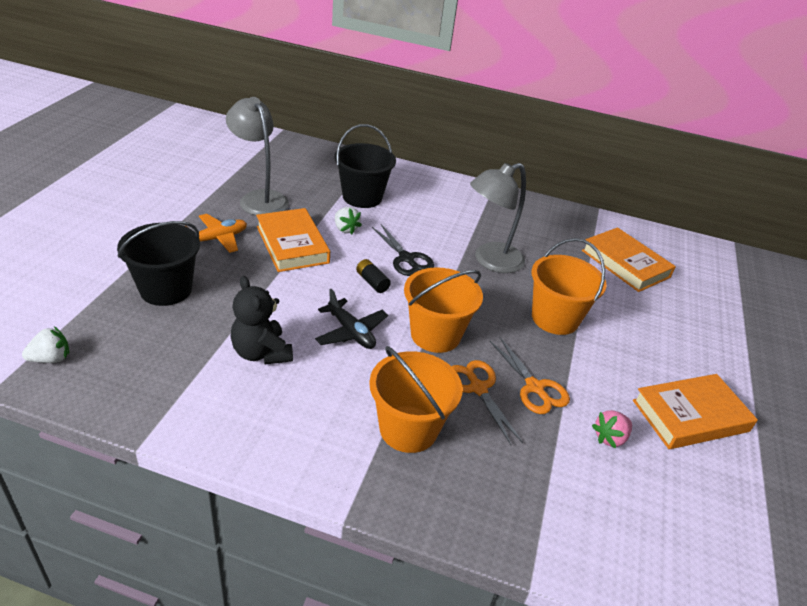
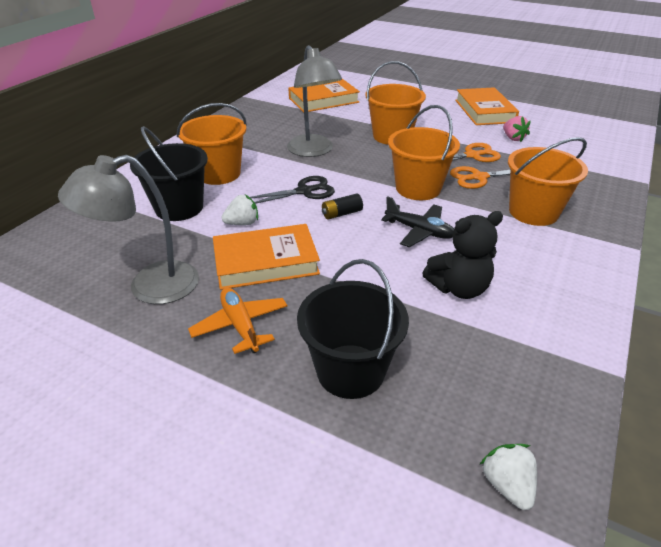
camera: 75 degrees left, 0 degrees up
black plane [315,289,388,349] -> black plane turned 60 degrees clockwise [381,196,454,247]
none -> orange bucket [177,103,247,185]

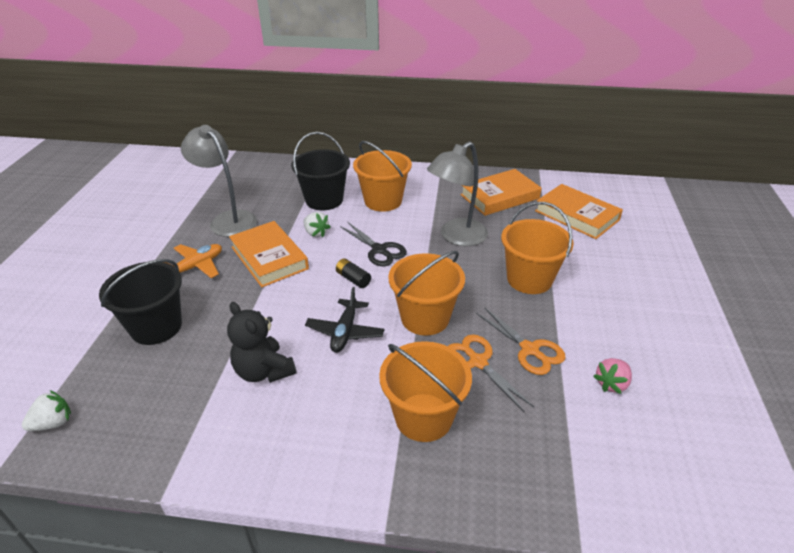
camera: 70 degrees right, 0 degrees up
orange book [455,87,519,125] -> orange book moved to [460,169,542,216]

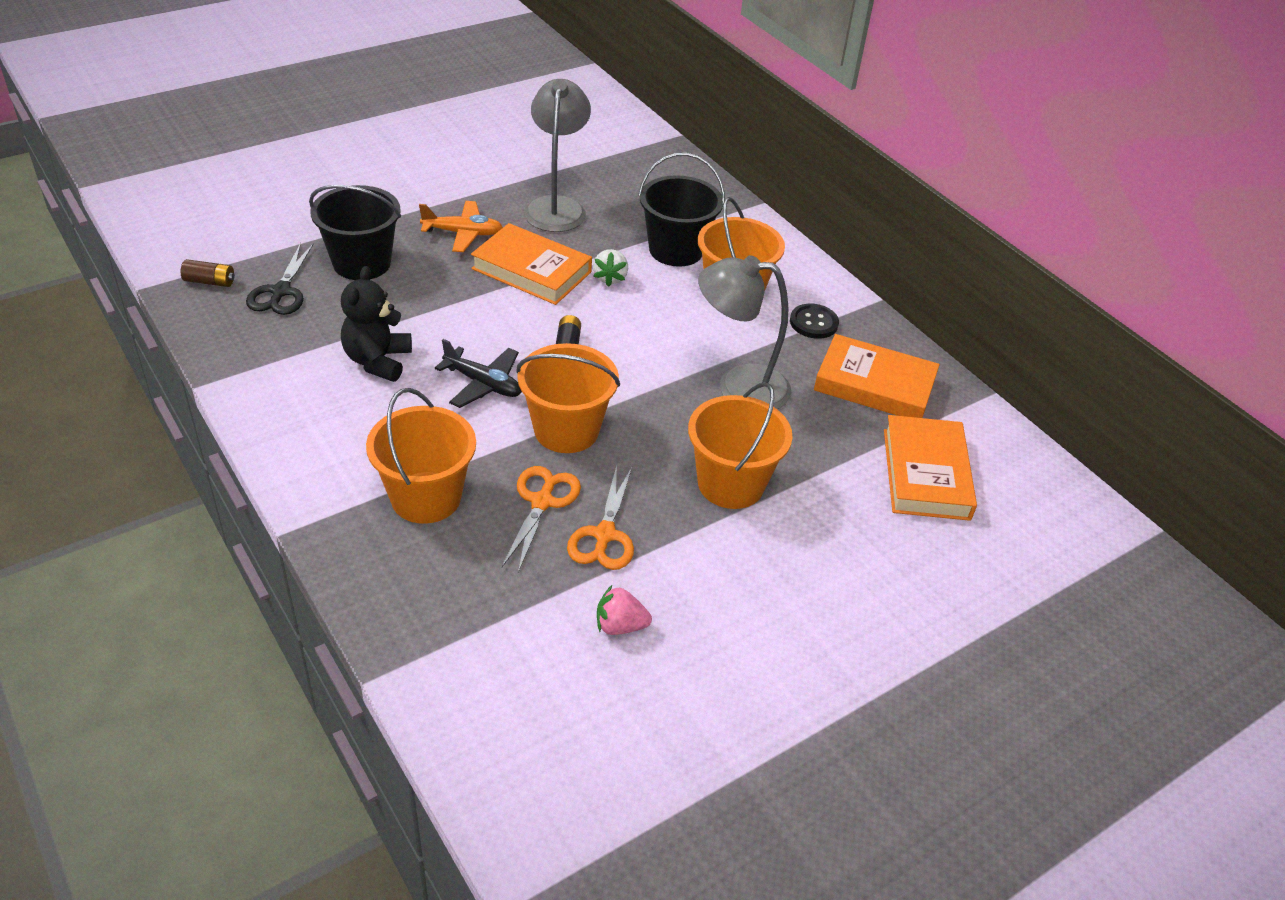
camera: 45 degrees right, 5 degrees up
white strawberry [22,390,71,431] -> brown battery [181,259,235,287]
orange book [229,221,309,287] -> orange book turned 75 degrees counterclockwise [471,223,592,305]
black plane [305,287,385,353] -> black plane turned 120 degrees counterclockwise [435,339,522,408]
black scissors [340,222,407,266] -> black scissors moved to [246,243,313,315]
none -> black button [790,304,839,339]

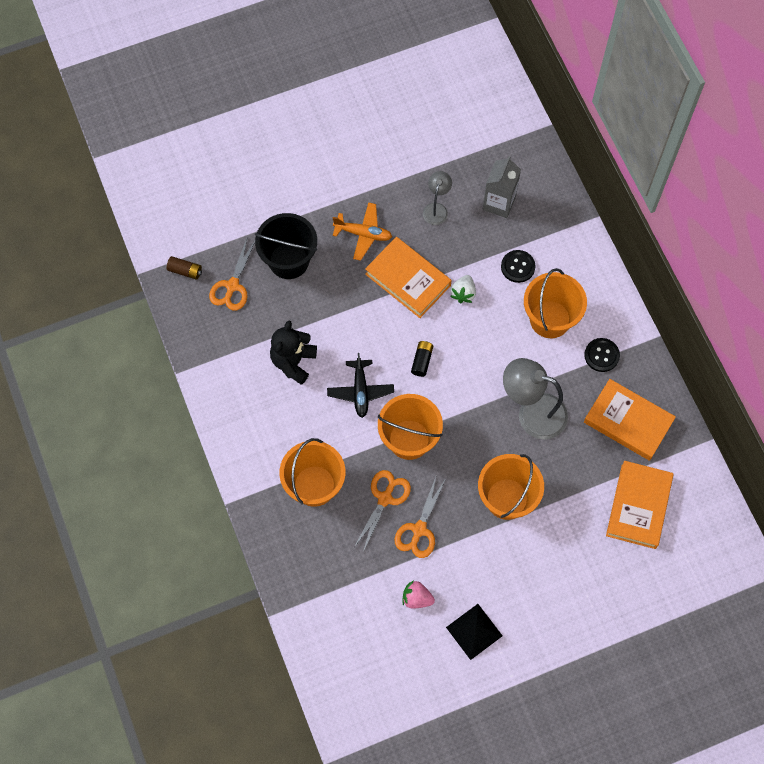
camera: 15 degrees right, 25 degrees up
black scissors [246,243,313,315] -> orange scissors [209,236,255,311]
black plane [435,339,522,408] -> black plane turned 45 degrees clockwise [327,353,394,418]
grey lamp [524,79,591,232] -> grey lamp [423,171,452,225], size x0.54
black bucket [638,153,725,267] -> black button [501,250,535,283]
none -> black pyramid [446,604,502,660]
none -> grey carton [483,156,521,218]

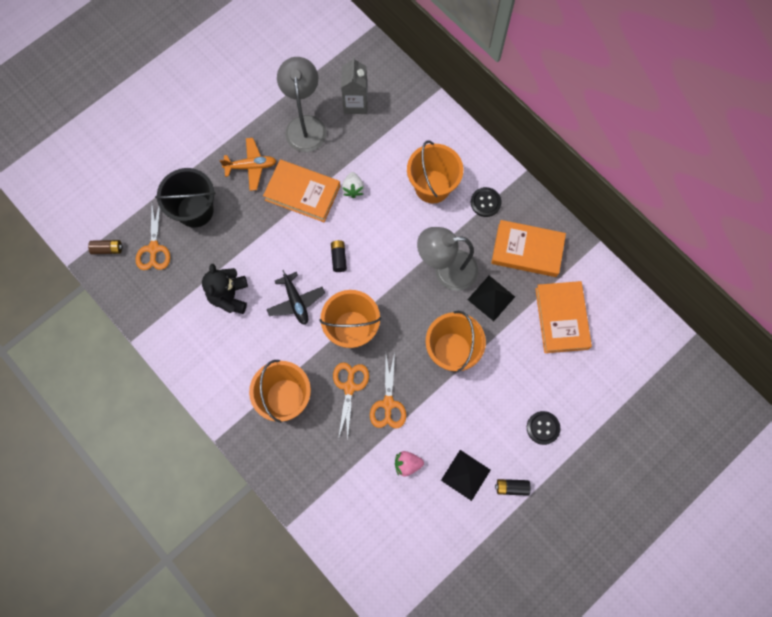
camera: 20 degrees left, 5 degrees up
grey lamp [423,171,452,225] -> grey lamp [277,57,326,152], size x1.85
black button [501,250,535,283] -> black button moved to [527,411,560,445]
none -> black pyramid [467,276,515,321]
none -> black battery [495,479,530,496]

